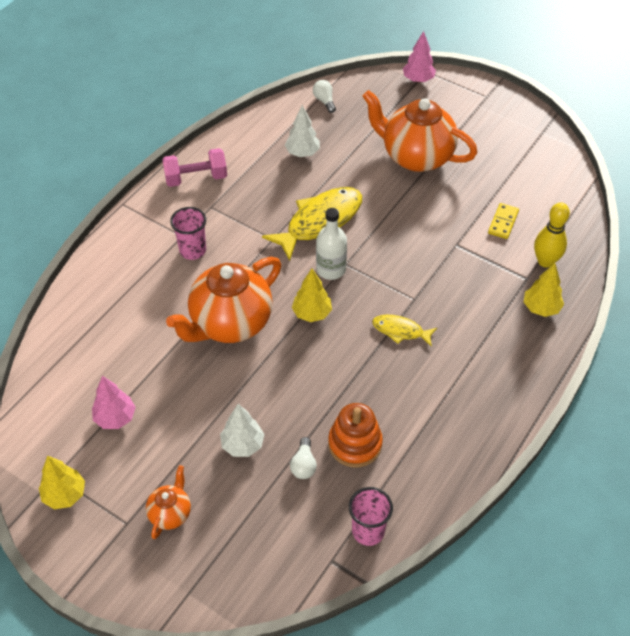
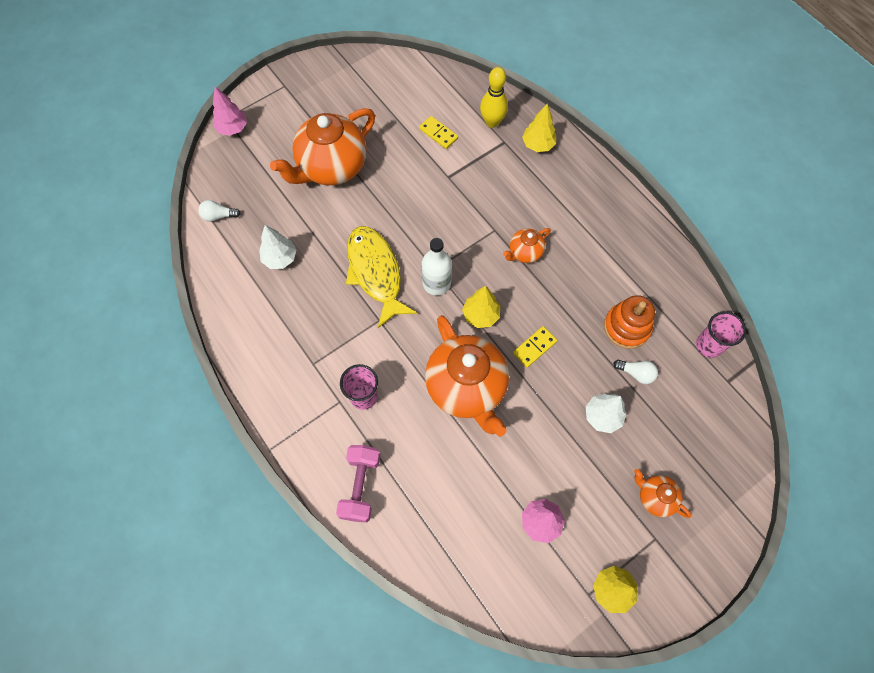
camera: 70 degrees left, 15 degrees up
pink dumbbell [162,148,227,187] -> pink dumbbell moved to [336,445,381,523]
yellow fish [372,315,437,347] -> orange teapot [503,228,551,263]
none -> yellow domino [513,326,557,368]

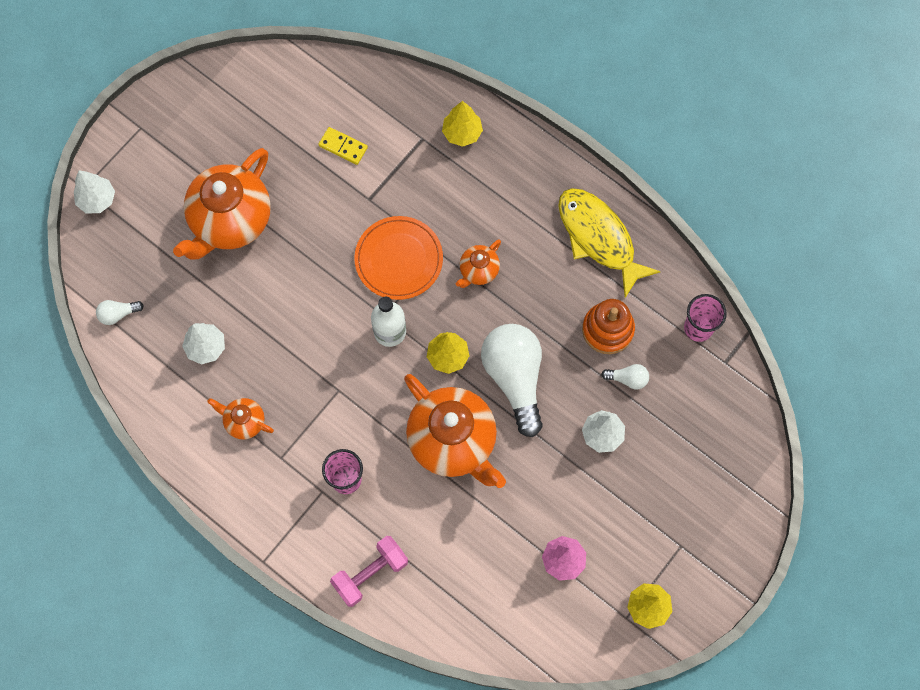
camera: 15 degrees left, 5 degrees up
pink tree [213,86,247,136] -> white tree [74,170,115,213]
pink dumbbell [336,445,381,523] -> pink dumbbell turned 60 degrees clockwise [330,536,408,607]
yellow fish [346,226,417,328] -> yellow fish moved to [558,188,661,298]
yellow bowling pin [480,67,508,128] -> none
yellow domino [513,326,557,368] -> white light bulb [481,324,543,437]
orange teapot [634,469,691,518] -> orange teapot moved to [207,398,274,440]
none -> orange plate [354,216,443,300]

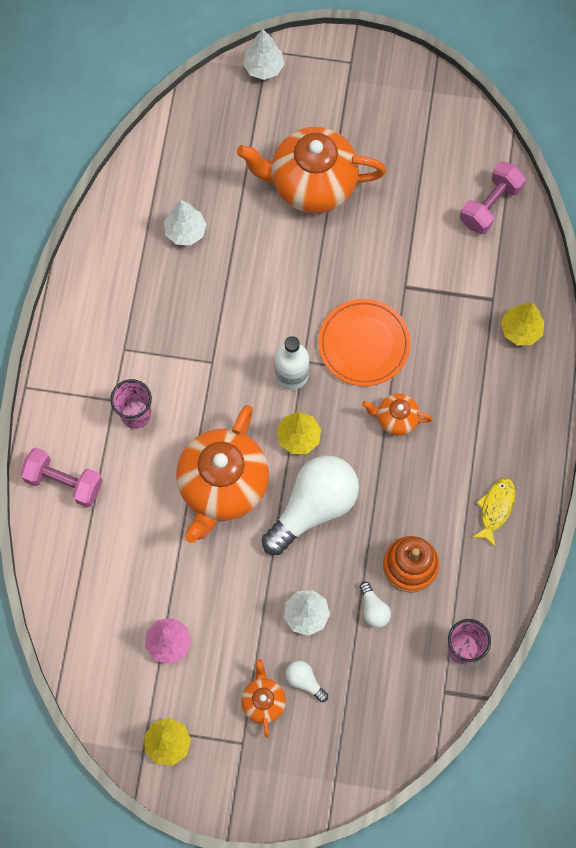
camera: 60 degrees right, 0 degrees up
white light bulb [96,300,144,325] -> white light bulb moved to [286,660,328,702]
orange teapot [207,398,274,440] -> orange teapot moved to [241,659,286,738]
yellow domino [318,127,368,165] -> none
yellow fish [558,188,661,298] -> yellow fish [471,478,516,547], size x0.53
none -> pink dumbbell [460,161,526,234]

